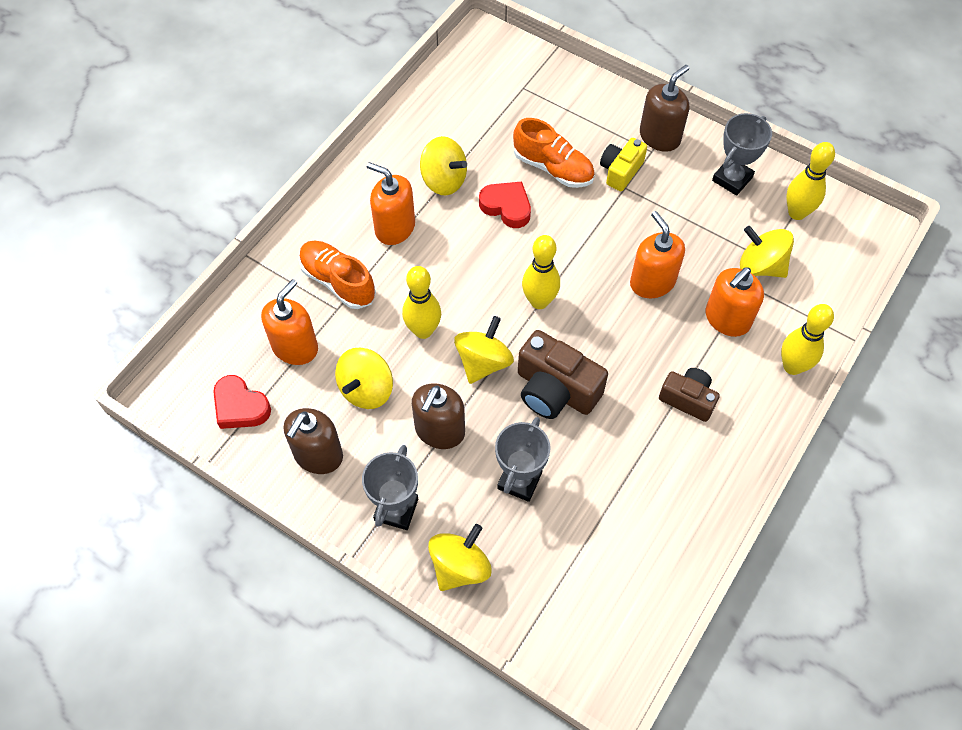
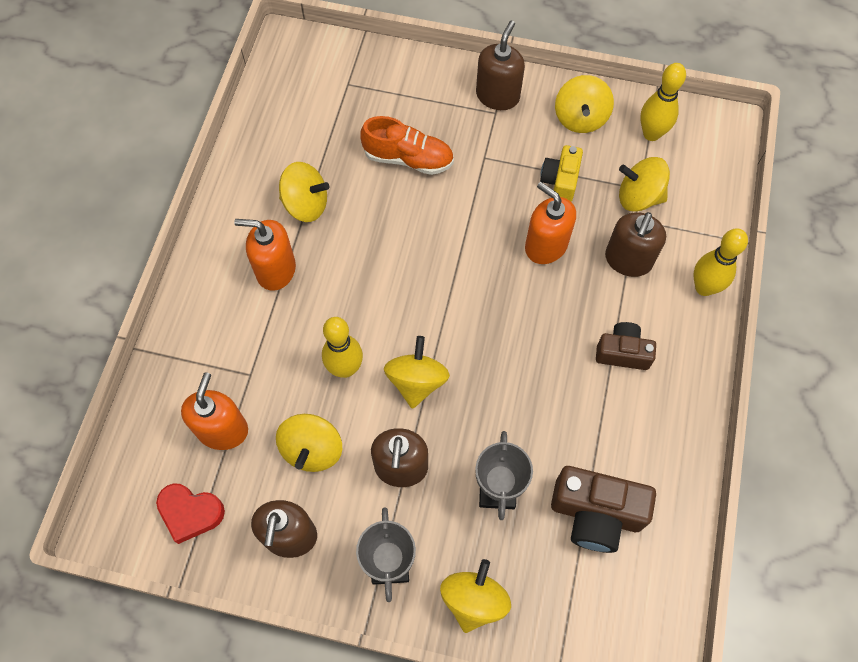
camera: 20 degrees left, 5 degrees up
orange shoe [299,241,376,309] -> none
red heart [479,182,531,228] -> none
brown camera [518,330,608,419] -> brown camera moved to [551,466,656,553]
yellow bowling pin [522,235,560,309] -> none
yellow camera [600,138,647,191] -> yellow camera moved to [540,145,583,202]
orange soap dispenser [705,267,764,337] -> brown soap dispenser [605,212,666,277]
grey trophy [712,113,772,196] -> yellow spinning top [555,75,614,133]

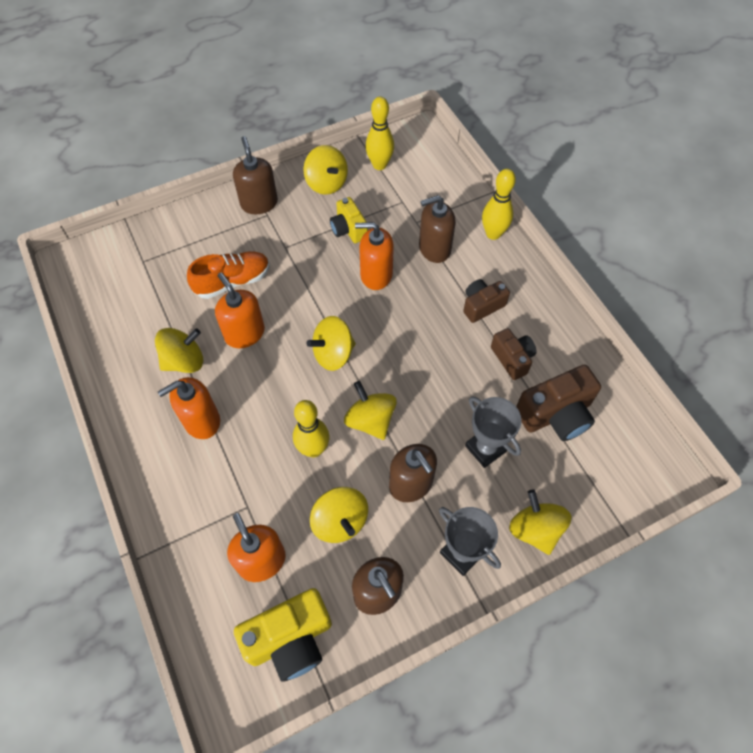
camera: 40 degrees left, 5 degrees down
red heart [156,483,225,544] -> yellow camera [234,588,332,682]
brown soap dispenser [605,212,666,277] -> brown soap dispenser turned 90 degrees clockwise [419,195,456,263]
yellow spinning top [619,157,670,212] -> yellow spinning top moved to [306,316,356,371]
none -> orange soap dispenser [215,273,265,348]
none -> brown camera [491,328,537,380]

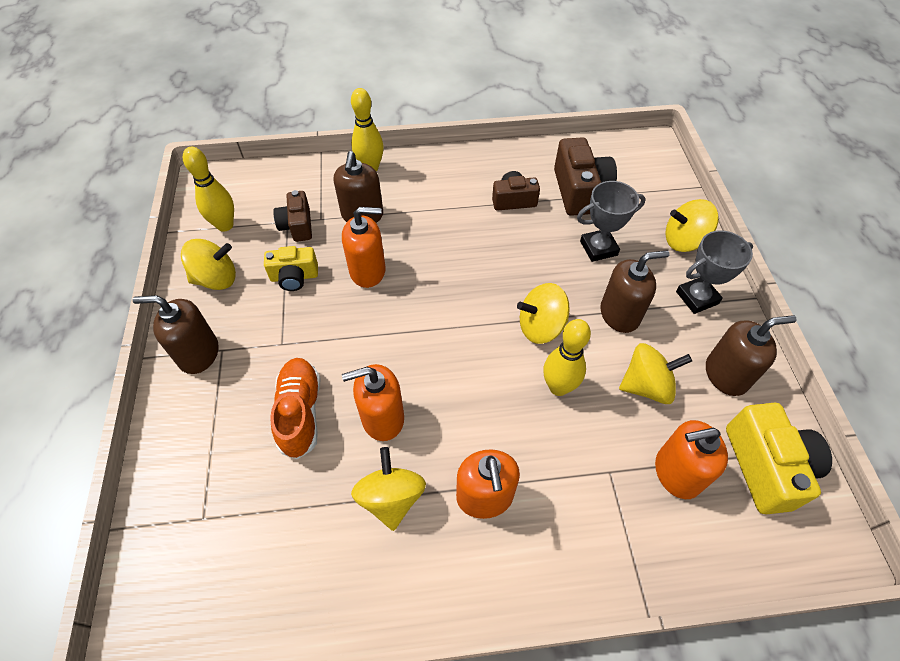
camera: 70 degrees left, 5 degrees down
yellow spinning top [306,316,356,371] -> none
orange soap dispenser [355,222,394,290] -> orange soap dispenser turned 120 degrees counterclockwise [342,207,386,288]
brown camera [463,279,510,323] -> brown camera moved to [273,190,312,242]

